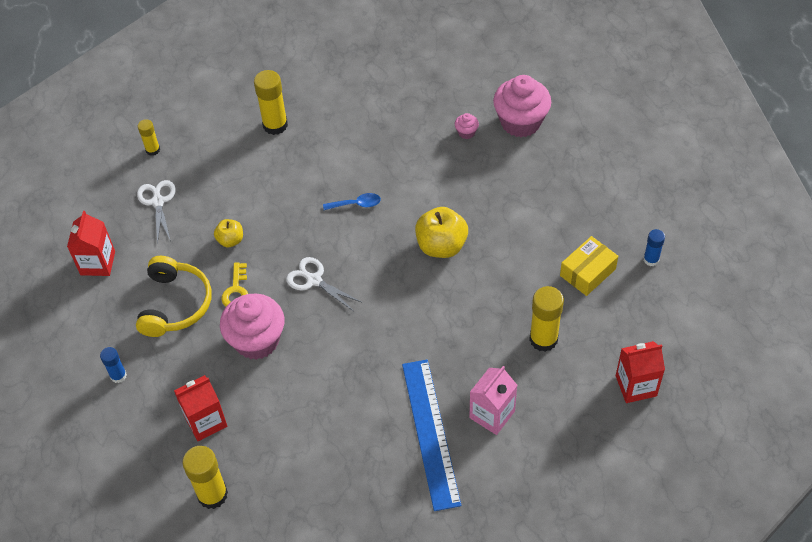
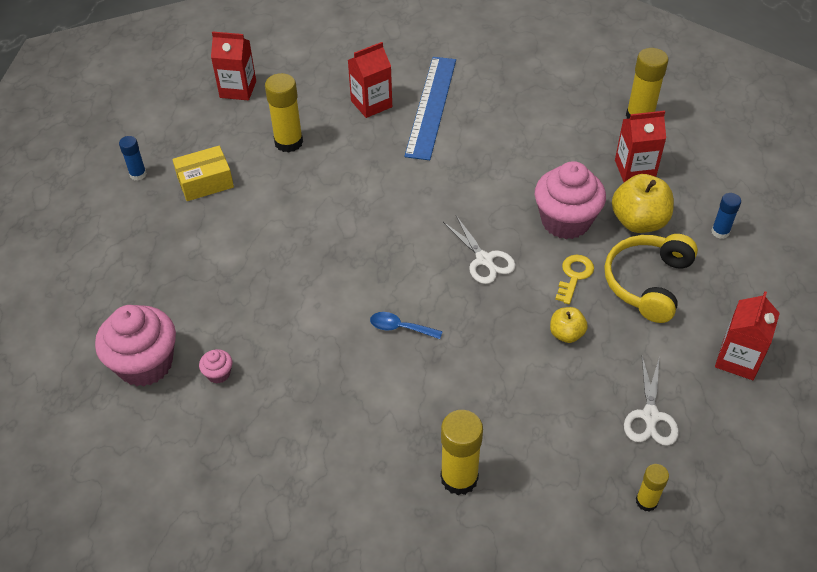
camera: 160 degrees left, 5 degrees down
yellow apple [415,207,468,258] -> yellow apple moved to [612,174,674,233]
pink carton [469,366,517,435] -> red carton [348,42,392,118]

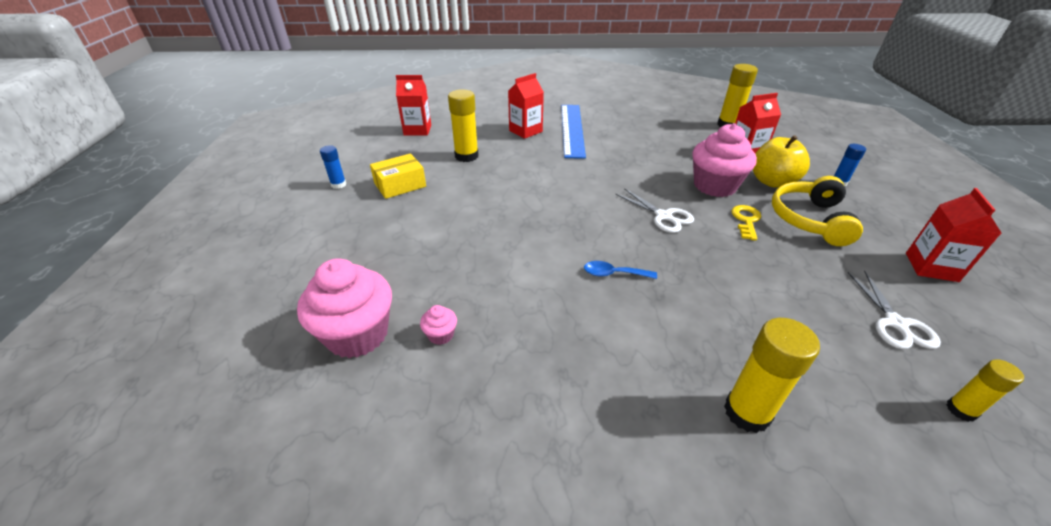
camera: 10 degrees left, 10 degrees down
yellow apple [550,307,588,343] -> none

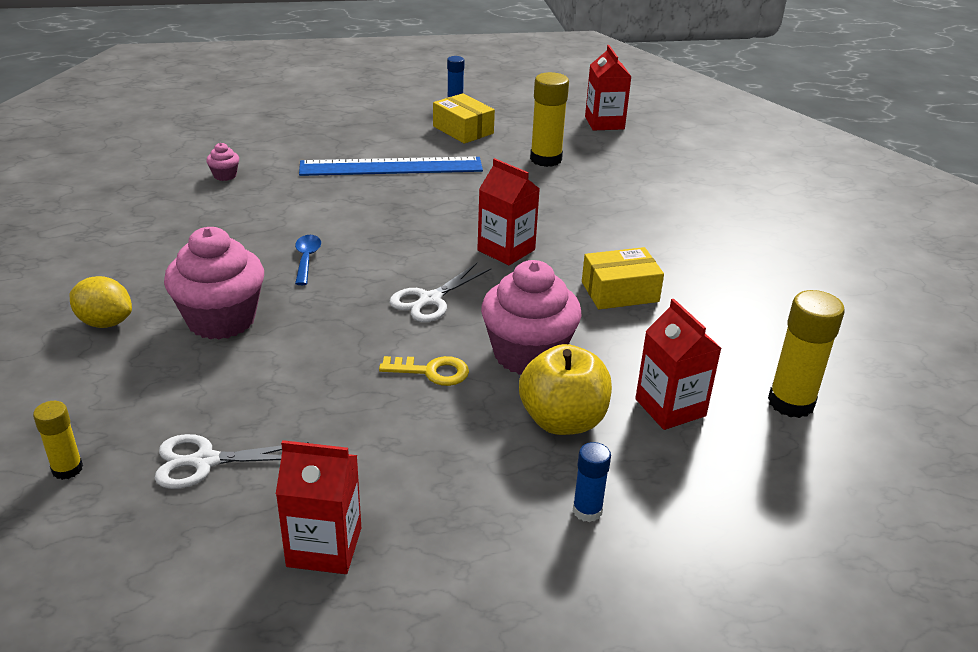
camera: 80 degrees right, 5 degrees down
pink cupcake [297,258,392,358] -> pink cupcake moved to [164,227,264,339]
red carton [508,73,544,139] -> red carton moved to [477,158,540,265]
blue ruler [561,105,586,159] -> blue ruler moved to [299,156,483,176]
yellow glue stick [724,318,820,433] -> yellow lemon [70,276,132,328]
yellow headphones [772,176,863,246] -> none
none -> yellow box [582,247,664,309]

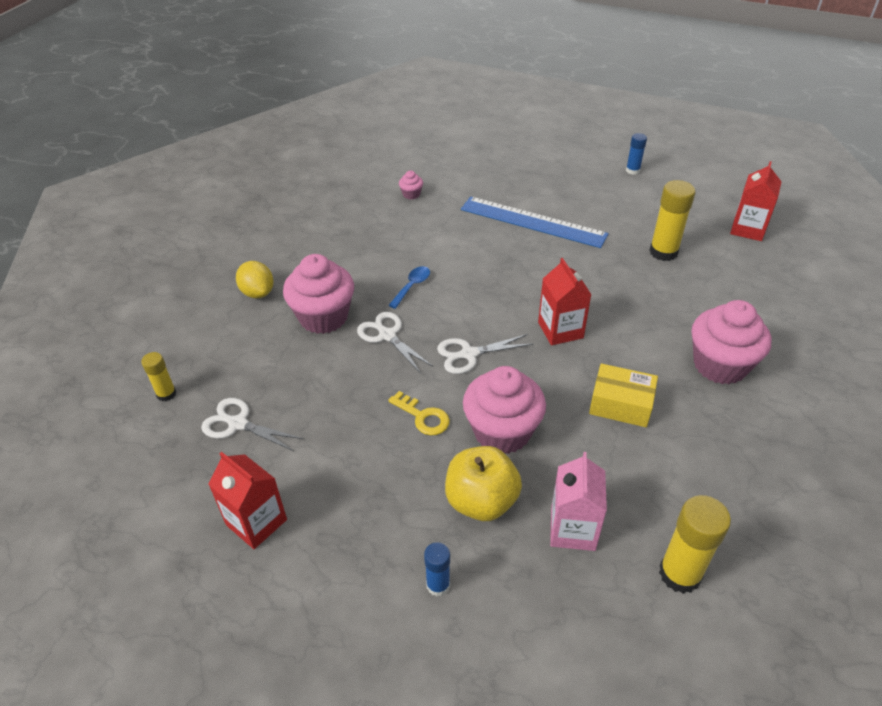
camera: 35 degrees right, 10 degrees up
yellow box [433,93,495,144] -> none
red carton [635,299,722,430] -> pink carton [550,452,607,551]
none -> white scissors [357,312,434,374]
none -> pink cupcake [691,300,772,384]

